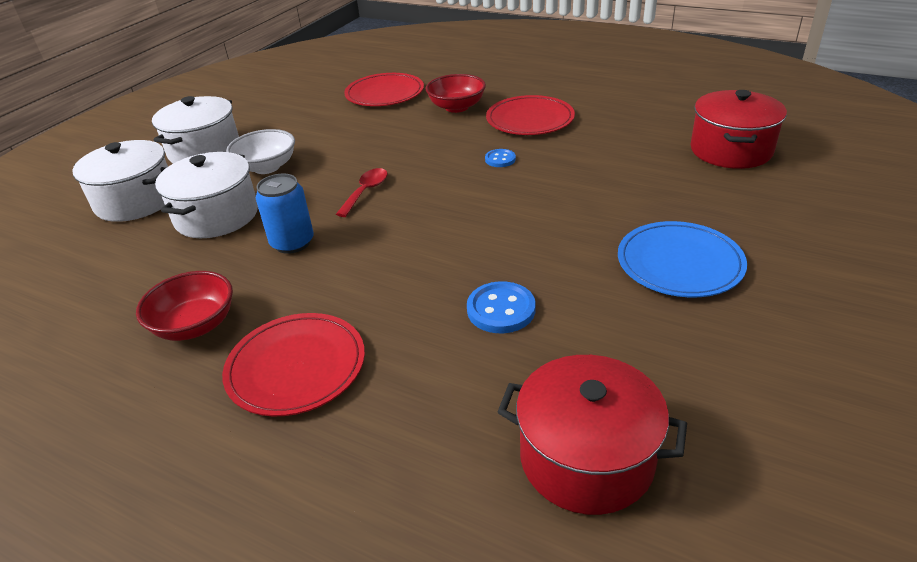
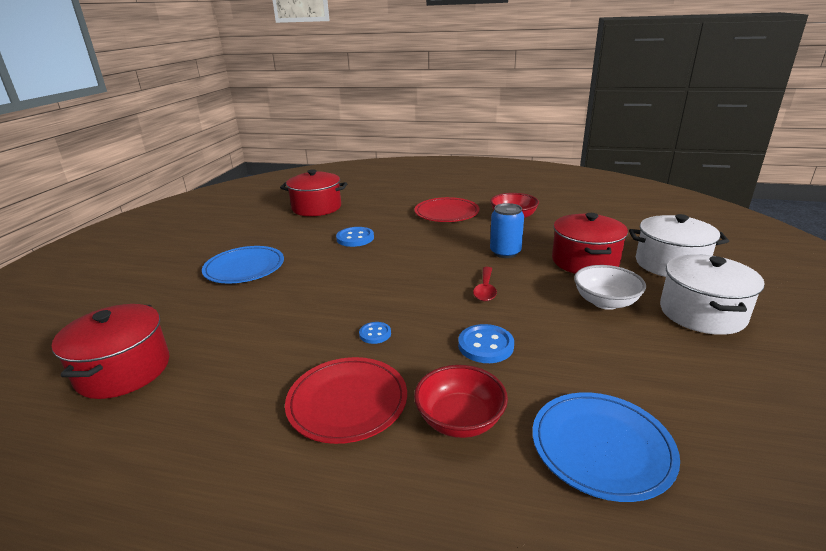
camera: 165 degrees right, 10 degrees down
white pot [155,152,258,238] -> red pot [552,213,628,274]
red plate [344,73,424,106] -> blue plate [532,392,680,502]
none -> blue button [458,324,514,363]

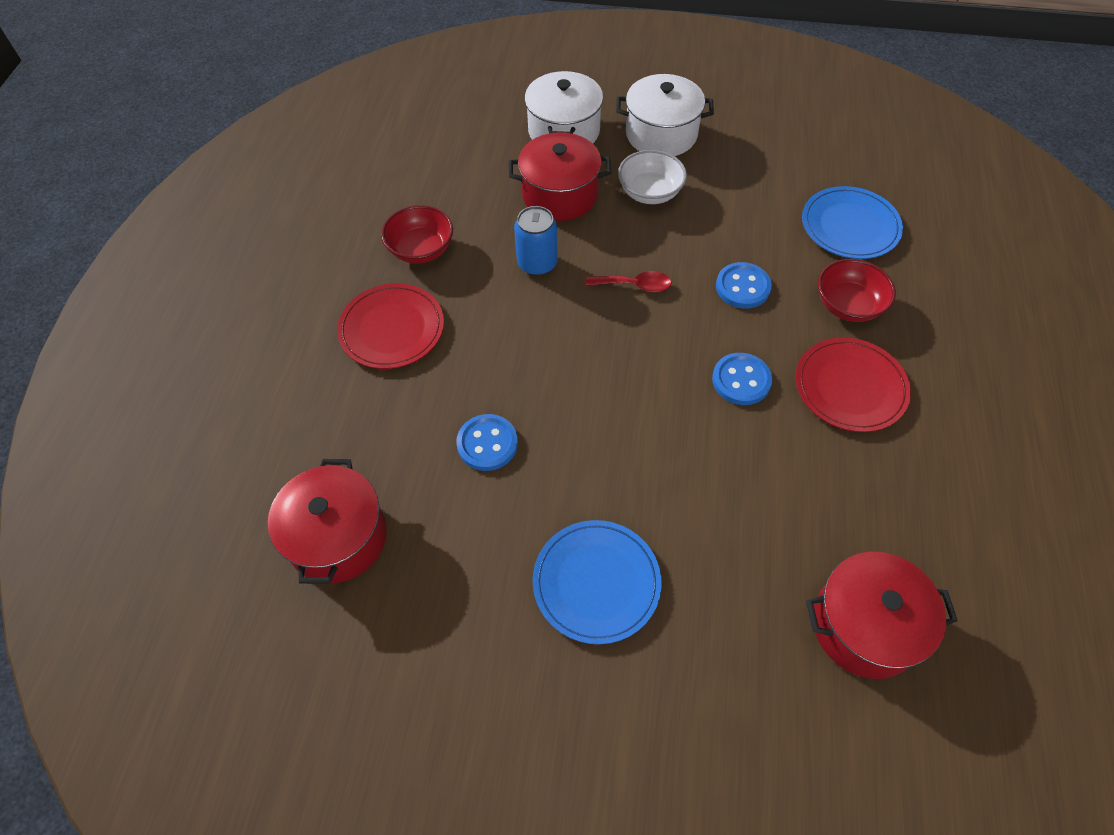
camera: 95 degrees left, 30 degrees up
blue button [359,322,391,344] -> blue button [712,353,772,405], size x1.65

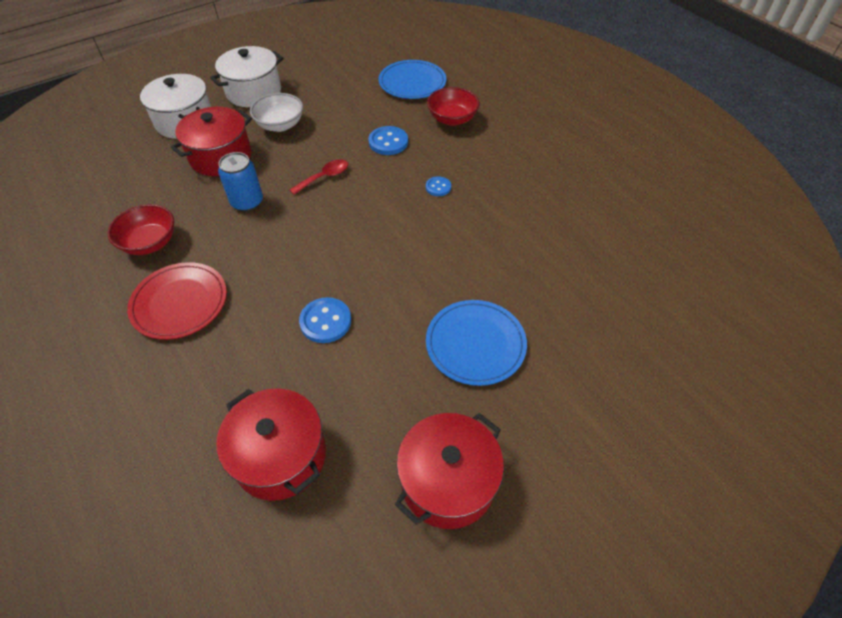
camera: 45 degrees left, 5 degrees down
blue button [712,353,772,405] -> blue button [426,176,451,196], size x0.61
red plate [796,338,911,432] -> none
red pot [806,552,958,679] -> red pot moved to [395,413,504,529]

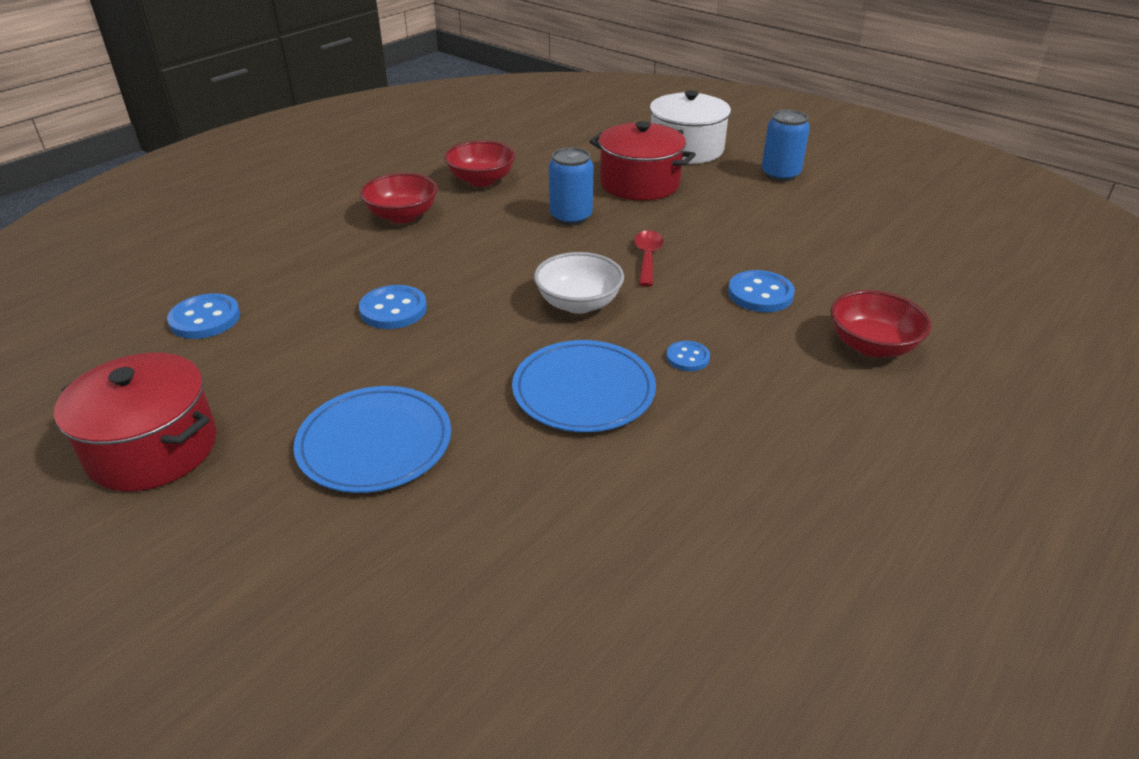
camera: 75 degrees right, 15 degrees down
red plate [127,262,227,340] -> red bowl [360,173,438,223]
white pot [210,46,283,107] -> blue can [762,109,810,182]
red pot [216,388,326,501] -> blue button [167,293,240,339]
white bowl [250,93,303,132] -> white bowl moved to [534,252,624,314]
red spoon [289,159,348,195] -> red spoon turned 120 degrees counterclockwise [634,230,664,287]
blue plate [379,60,446,99] -> blue plate moved to [512,340,656,432]

